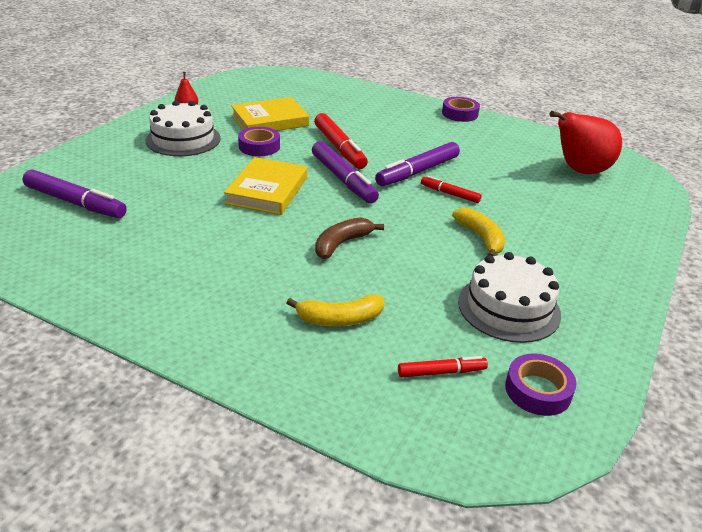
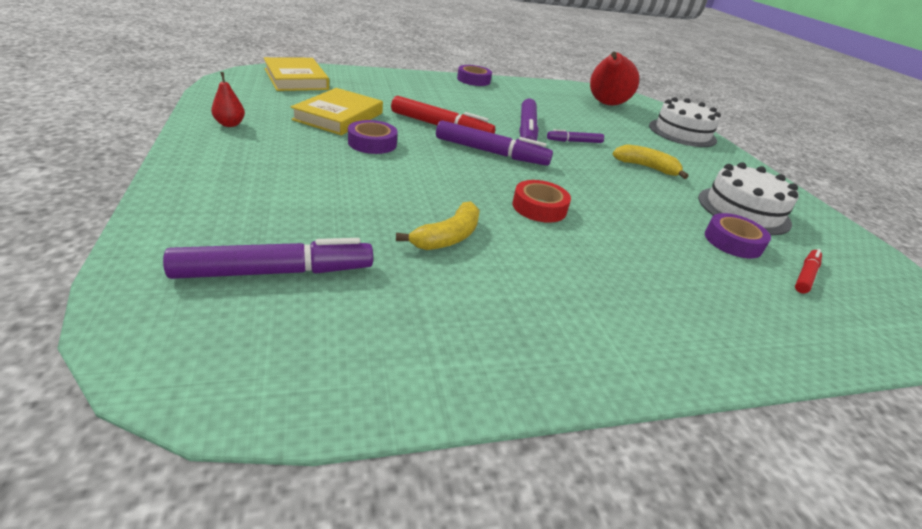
camera: 45 degrees left, 0 degrees up
white cake [146,100,221,156] -> white cake moved to [649,97,721,147]
yellow book [224,157,307,215] -> yellow book moved to [264,57,329,91]
yellow banana [287,294,384,327] -> yellow banana moved to [396,201,480,250]
brown banana [315,217,384,259] -> none
red marker [421,175,482,203] -> purple marker [547,129,604,143]
purple tape [505,354,576,416] -> purple tape moved to [705,213,771,258]
none -> red tape [512,180,571,223]

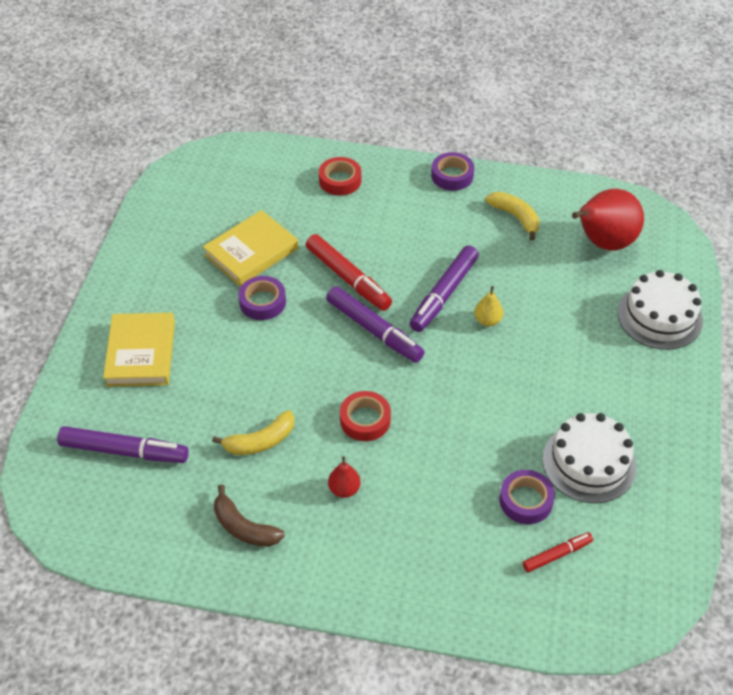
camera: 30 degrees right, 15 degrees up
red pear [211,72,245,127] -> red pear moved to [328,456,361,498]
yellow book [264,57,329,91] -> yellow book moved to [103,313,175,387]
purple marker [547,129,604,143] -> yellow pear [474,286,503,326]
yellow banana [613,144,689,179] -> yellow banana moved to [485,192,540,240]
none -> brown banana [214,484,285,547]
none -> red tape [319,157,361,196]

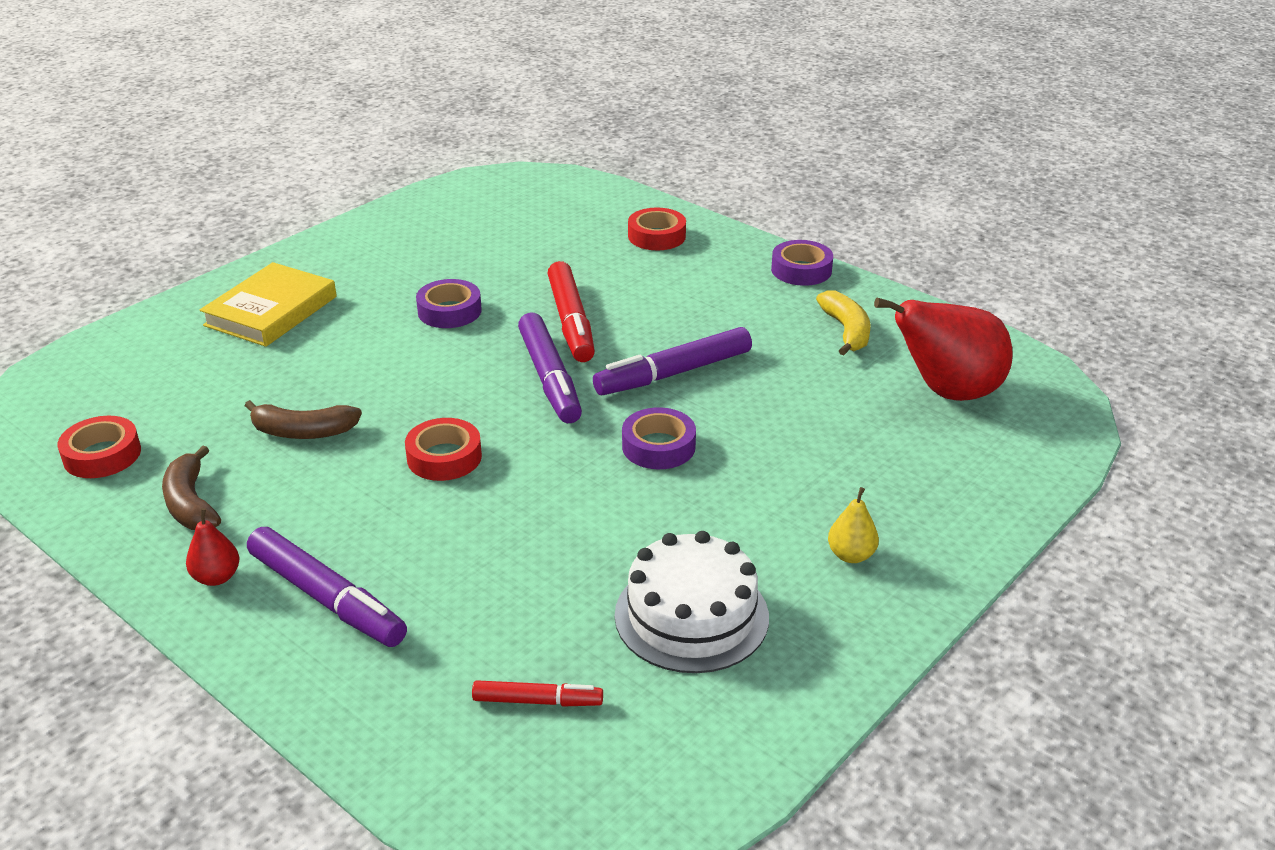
camera: 30 degrees right, 15 degrees down
purple marker [57,426,189,463] -> purple marker moved to [247,527,407,647]
yellow book [203,210,298,286] -> none
yellow banana [212,410,295,455] -> brown banana [245,400,362,439]
red pear [328,456,361,498] -> red pear moved to [186,508,239,586]
yellow pear [474,286,503,326] -> yellow pear moved to [828,487,879,563]
purple tape [499,470,555,524] -> purple tape moved to [622,407,696,469]
white cake [617,270,703,350] -> none
none -> red tape [57,416,141,478]

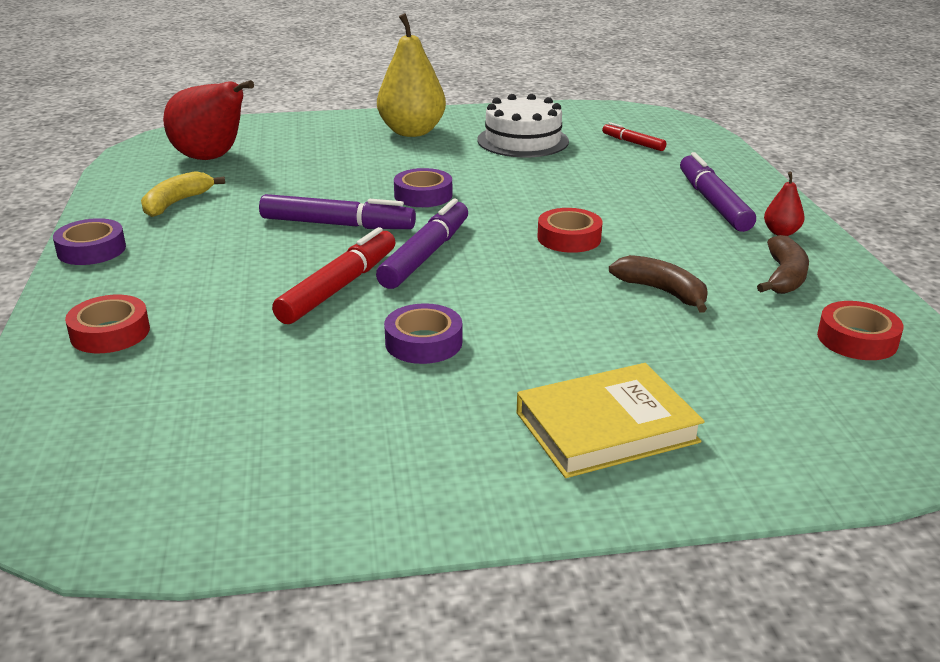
camera: 140 degrees left, 5 degrees down
yellow pear [828,487,879,563] -> yellow pear [377,13,446,137], size x2.23

